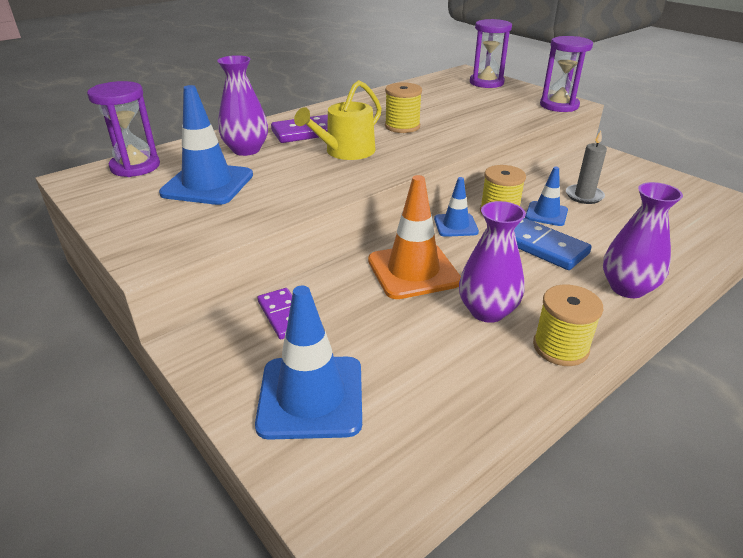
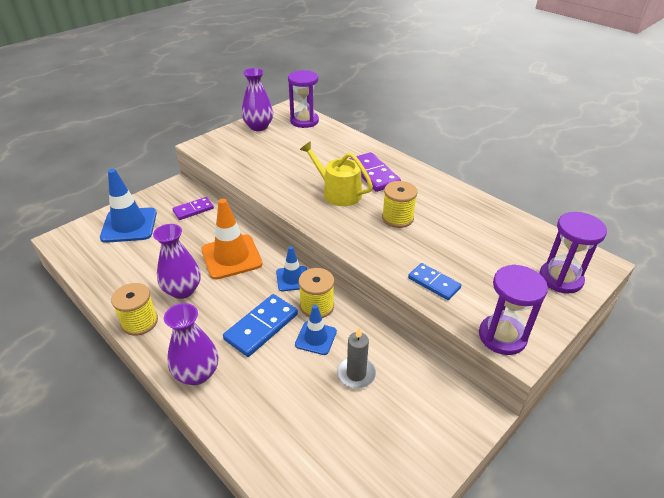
camera: 85 degrees right, 5 degrees up
blue traffic cone [159,85,253,205] -> none
purple vase [217,55,268,156] -> purple vase moved to [241,68,273,131]
none -> blue domino [408,263,461,300]

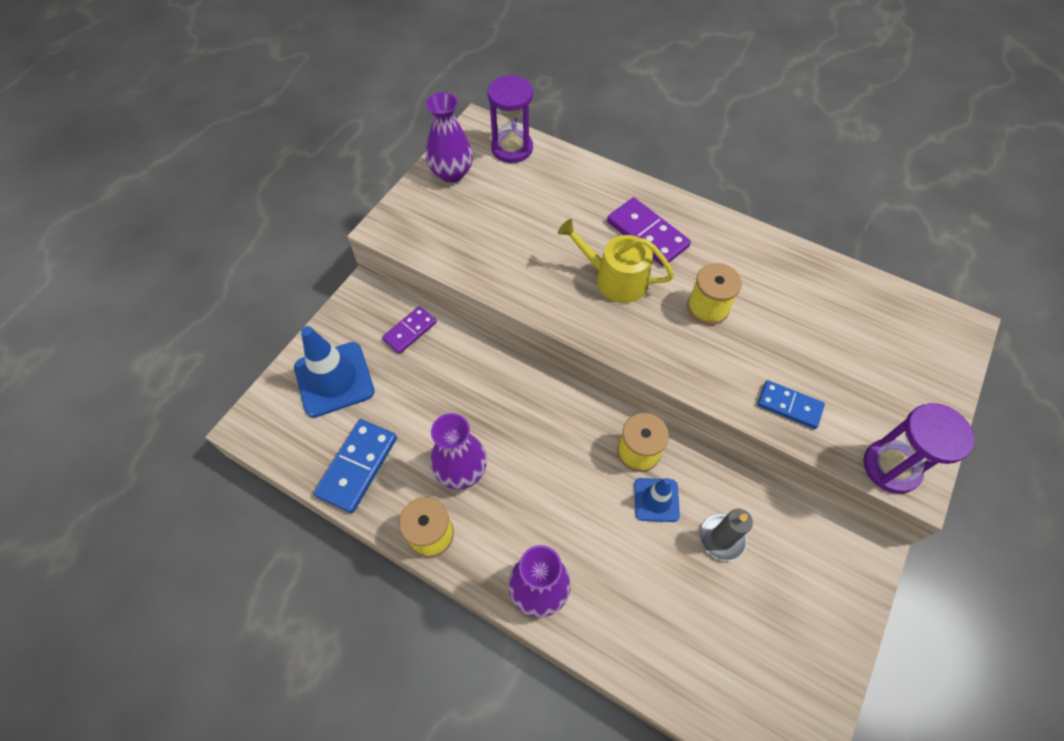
camera: 15 degrees left, 20 degrees up
orange traffic cone [201,199,262,279] -> none
blue domino [223,294,298,357] -> blue domino moved to [314,419,397,513]
blue traffic cone [276,246,307,291] -> none
purple hourglass [539,212,607,294] -> none

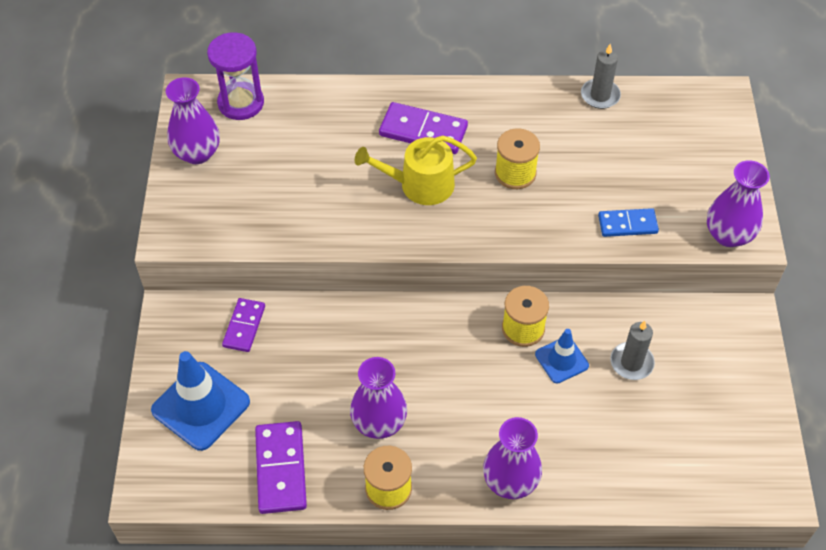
camera: 30 degrees left, 5 degrees down
blue domino [314,419,397,513] -> purple domino [255,421,307,514]
purple hourglass [863,403,975,494] -> purple vase [707,160,770,247]
none -> grey candle [581,44,621,109]

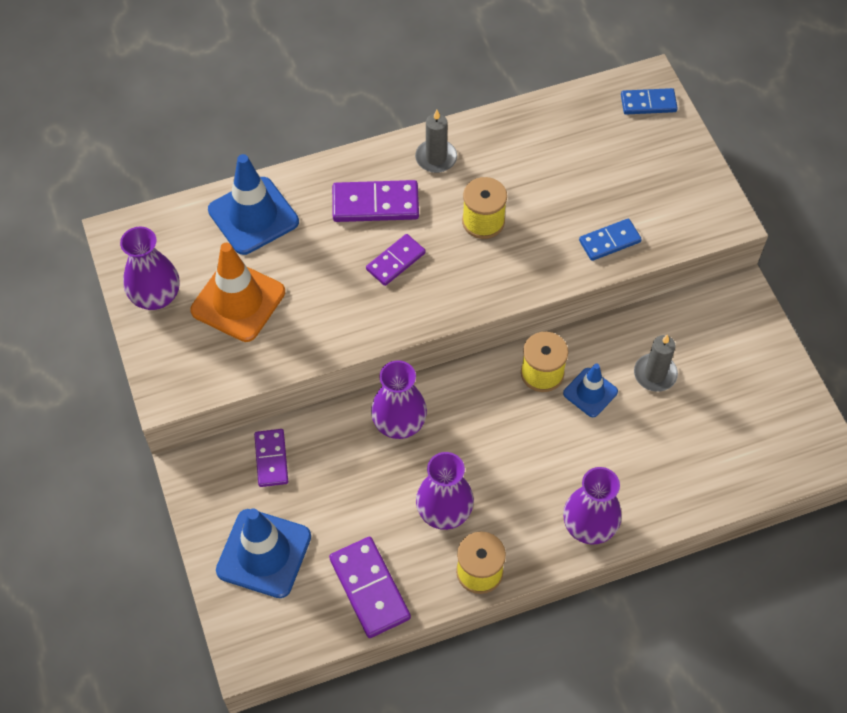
camera: 20 degrees left, 5 degrees up
purple hourglass [207,33,264,120] -> none
yellow watering can [355,136,477,205] -> purple domino [366,234,426,286]
grey candle [581,44,621,109] -> grey candle moved to [415,110,457,173]
purple vase [707,160,770,247] -> purple vase moved to [371,360,427,439]
none -> orange traffic cone [190,243,285,342]
none -> blue traffic cone [208,154,299,255]
none -> blue domino [621,88,678,115]

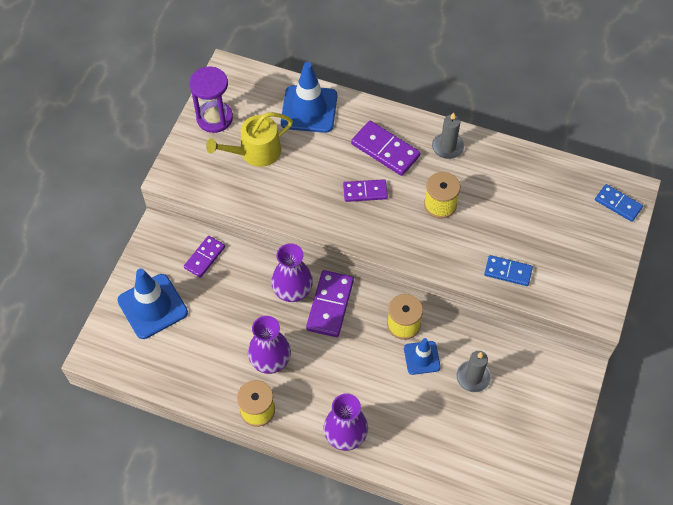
camera: 40 degrees right, 0 degrees up
purple vase [120,227,180,310] -> purple hourglass [189,67,233,133]
orange traffic cone [190,243,285,342] -> yellow watering can [206,112,293,167]
purple domino [329,537,411,638] -> purple domino moved to [306,270,354,337]

